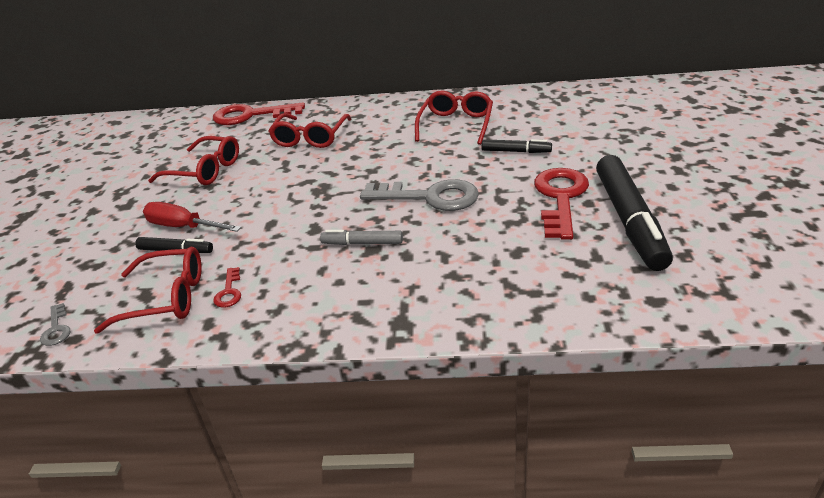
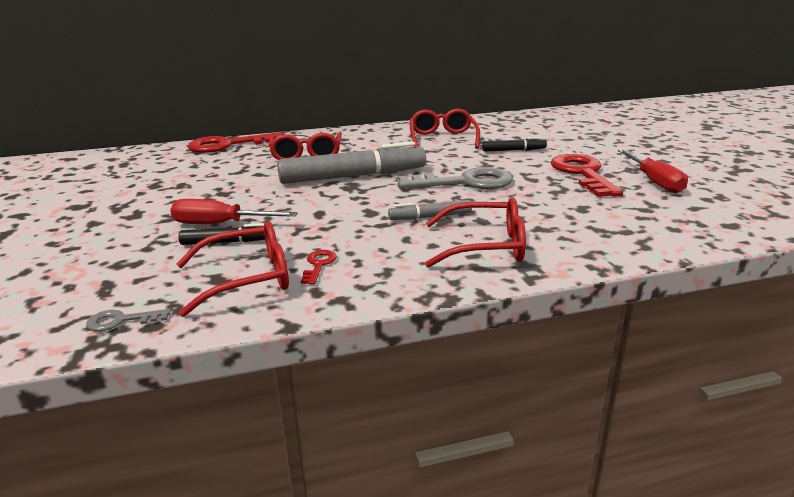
camera: 20 degrees left, 10 degrees down
grey key [40,303,70,346] -> grey key turned 120 degrees clockwise [86,309,171,331]
red glasses [148,136,239,185] -> red glasses moved to [425,197,526,268]
red key [213,267,241,308] -> red key turned 150 degrees counterclockwise [301,250,337,285]
black marker [596,155,673,271] -> red screwdriver [618,149,688,193]
none -> grey marker [277,142,426,184]

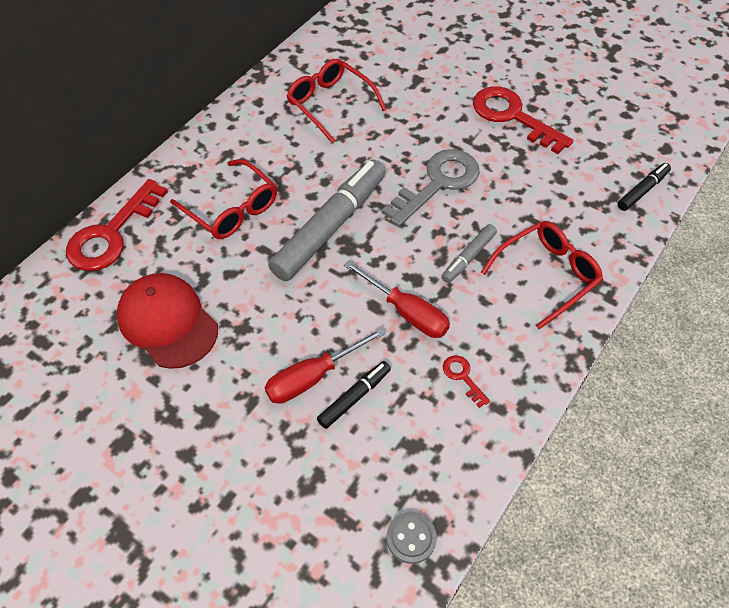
camera: 40 degrees left, 30 degrees up
grey key [86,309,171,331] -> grey button [387,512,437,564]
red glasses [176,221,289,317] -> none
black marker [482,137,547,152] -> black marker moved to [617,163,671,211]
red screwdriver [618,149,688,193] -> red screwdriver moved to [344,260,450,338]
none -> red cap [116,273,218,369]

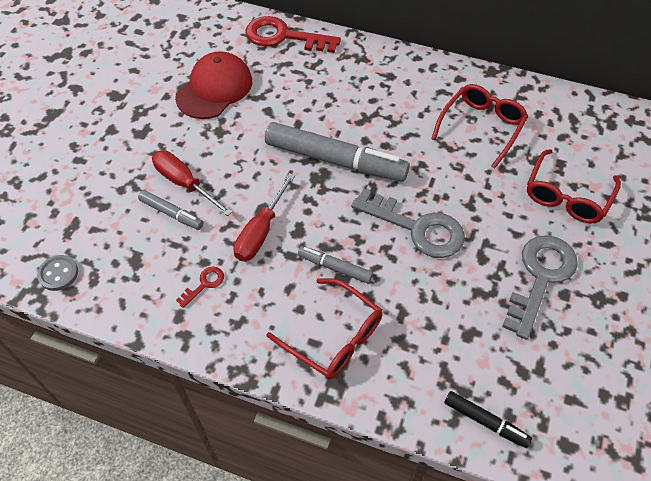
camera: 75 degrees right, 0 degrees up
red glasses [170,159,277,239] -> red glasses moved to [527,149,621,223]
black marker [317,361,391,429] -> grey marker [138,190,203,230]
red key [473,86,574,154] -> grey key [502,235,578,340]

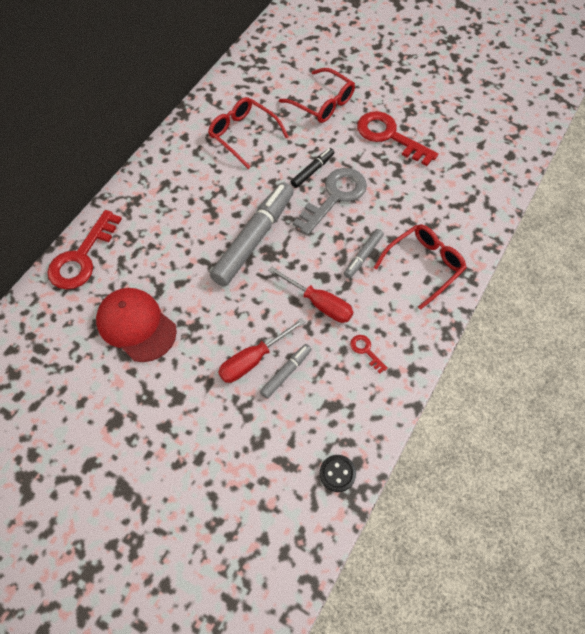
camera: 80 degrees left, 5 degrees up
grey button [37,255,78,291] -> black button [319,455,356,492]
black marker [444,391,532,448] -> black marker moved to [291,148,334,188]
grey key [502,235,578,340] -> red key [357,111,438,166]

